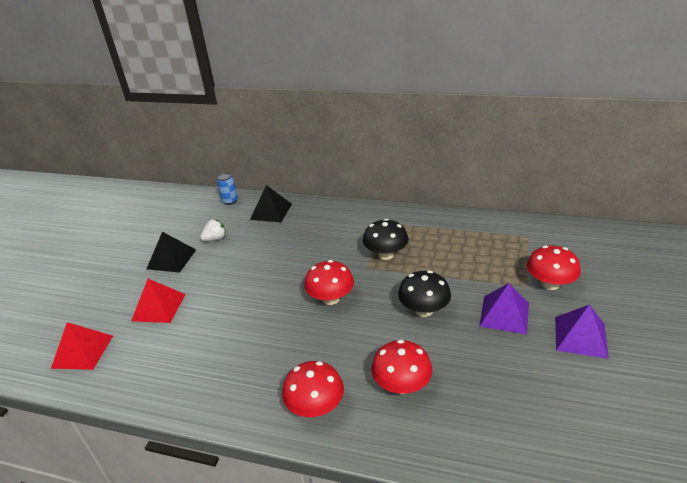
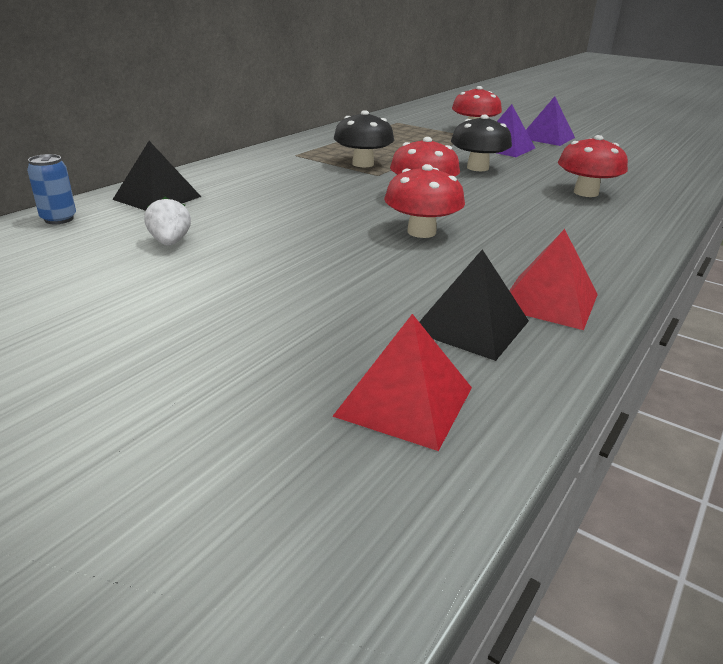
camera: 75 degrees left, 5 degrees down
red pyramid [131,279,186,323] -> red pyramid moved to [509,229,598,330]
black pyramid [147,232,196,273] -> black pyramid moved to [419,249,529,361]
red mushroom [282,361,344,417] -> red mushroom moved to [384,164,465,238]

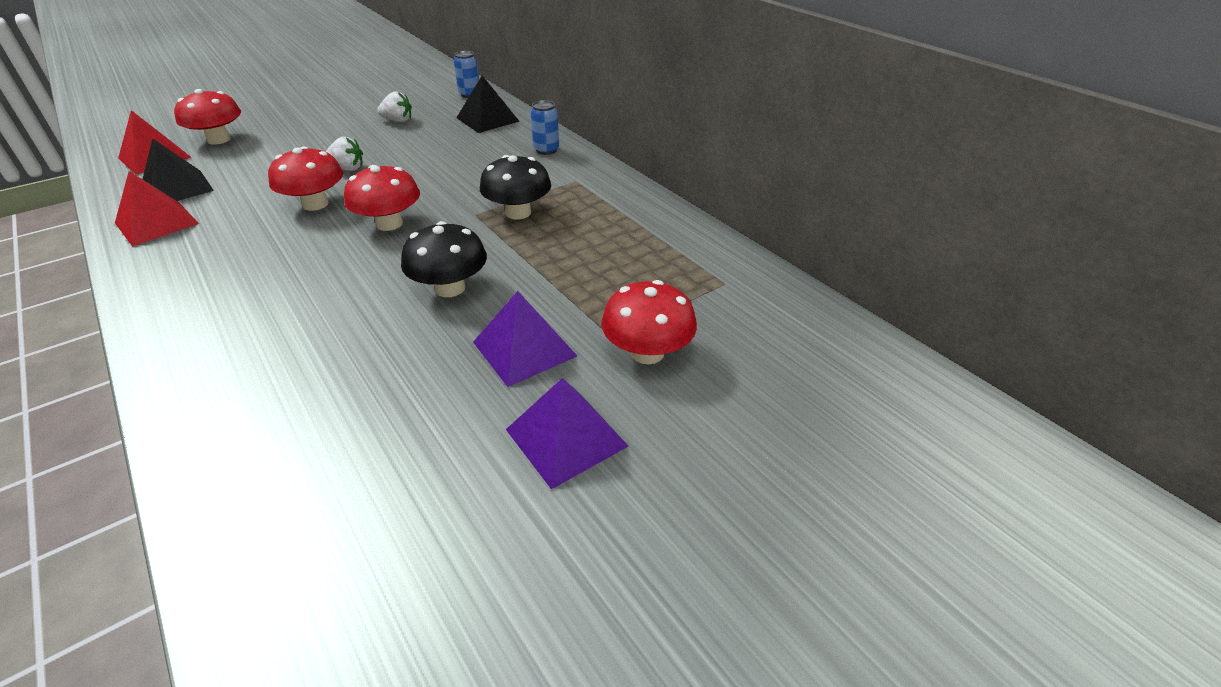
camera: 110 degrees right, 10 degrees up
red mushroom [558,135,628,197] -> red mushroom moved to [174,89,241,145]
none -> white strawberry [326,137,363,171]
none -> blue can [531,100,559,155]

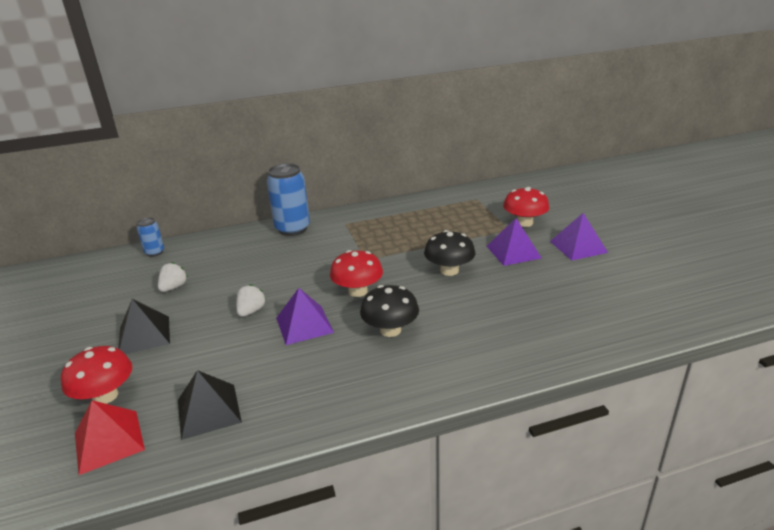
camera: 70 degrees left, 10 degrees down
red pyramid [115,171,199,247] -> none
red mushroom [268,147,343,211] -> purple pyramid [276,288,334,345]
black pyramid [457,76,520,133] -> black pyramid moved to [118,299,170,354]
black mushroom [480,155,551,219] -> black mushroom moved to [360,285,419,337]
blue can [531,100,559,155] -> blue can [267,163,310,236], size x1.90

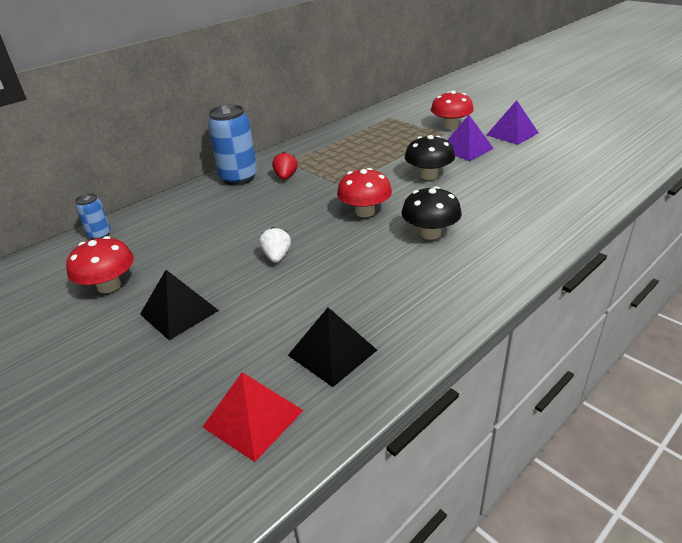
camera: 25 degrees left, 5 degrees up
red mushroom [61,346,132,404] -> red mushroom moved to [66,236,134,293]
white strawberry [158,262,188,292] -> none
purple pyramid [276,288,334,345] -> none
none -> red strawberry [272,152,298,180]

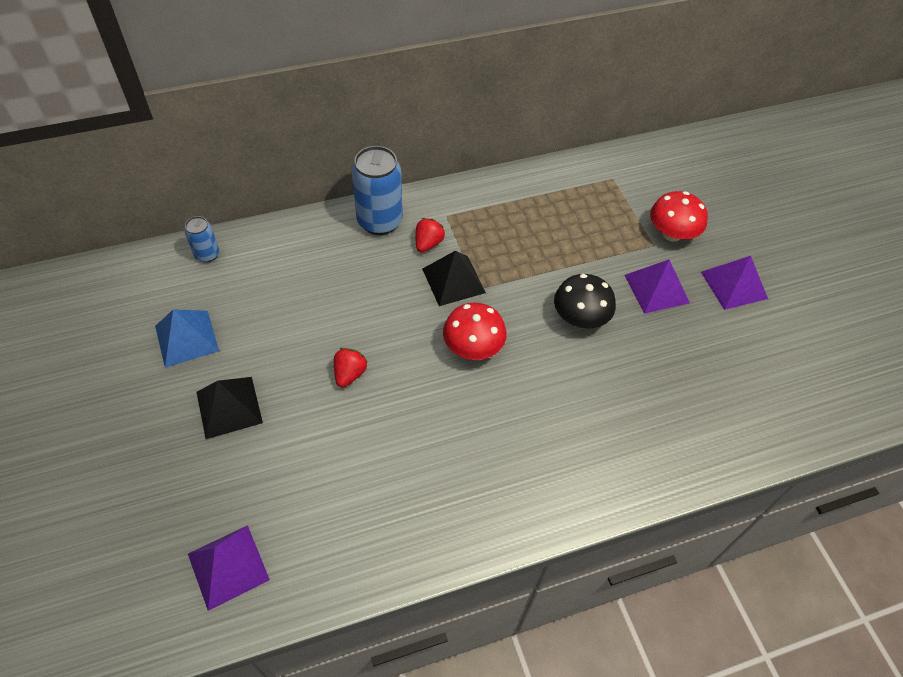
camera: 20 degrees right, 20 degrees up
red mushroom [66,236,134,293] -> blue pyramid [155,309,219,368]
red pyramid [203,372,304,462] -> purple pyramid [188,525,270,611]
white strawberry [259,227,291,263] -> red strawberry [334,348,367,387]
black pyramid [288,307,377,387] -> black pyramid moved to [422,250,486,306]
black mushroom [401,186,462,240] -> none

